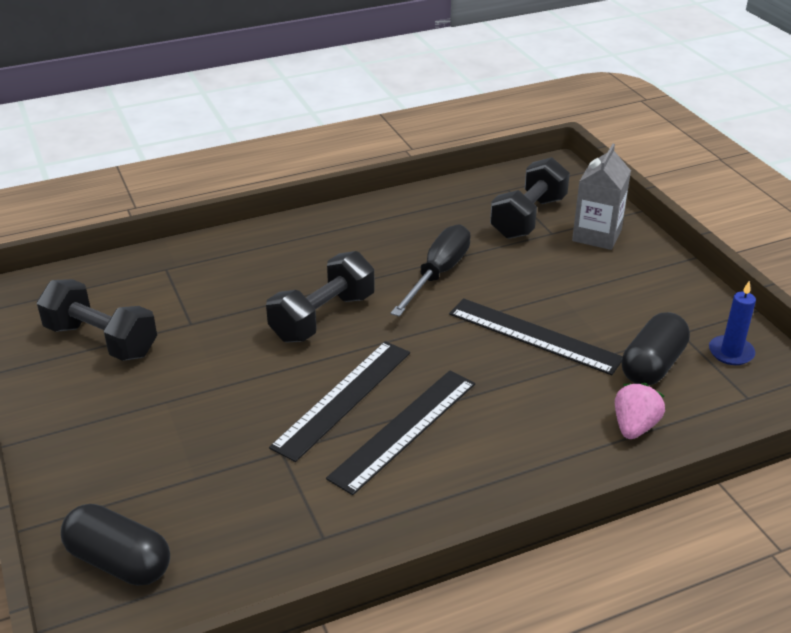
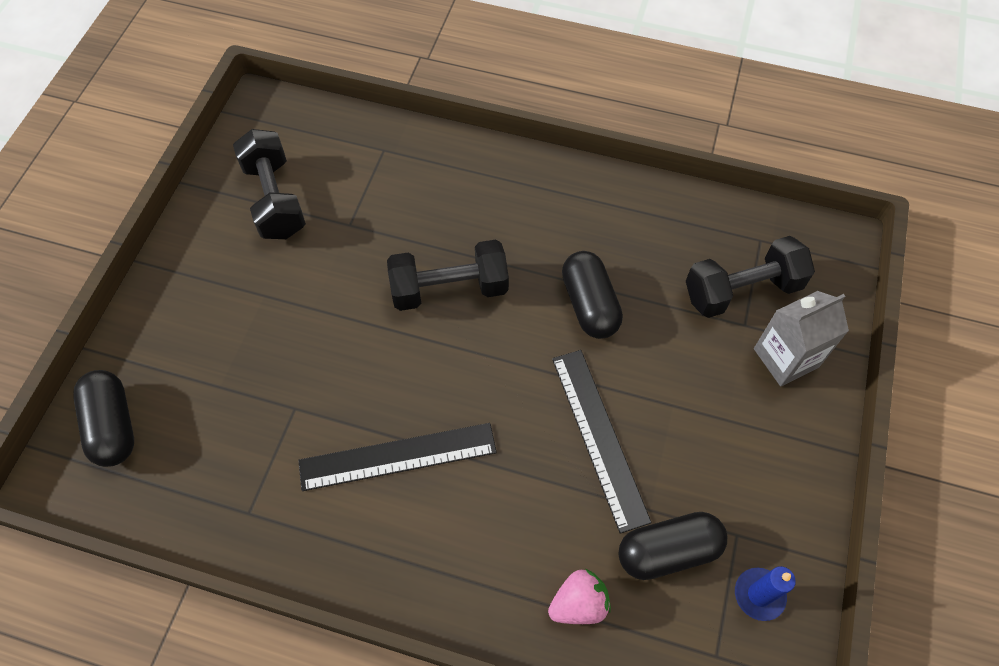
camera: 40 degrees right, 25 degrees up
black ruler [269,341,410,462] -> none
black screwdriver [391,224,471,317] -> black capsule [562,251,623,339]

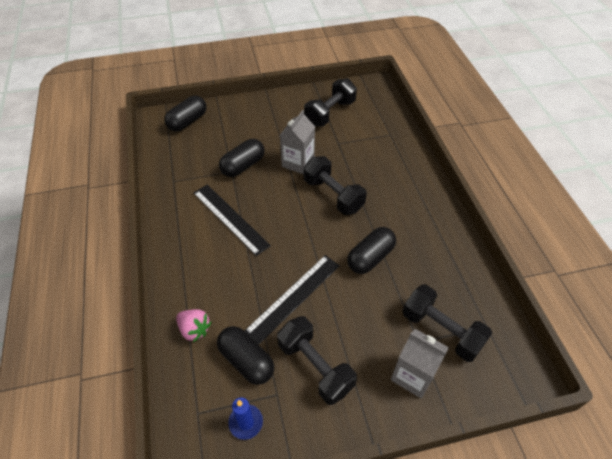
camera: 60 degrees right, 10 degrees down
none -> black capsule [219,139,265,177]
none -> black dumbbell [277,316,357,405]
none -> grey carton [280,110,315,174]

